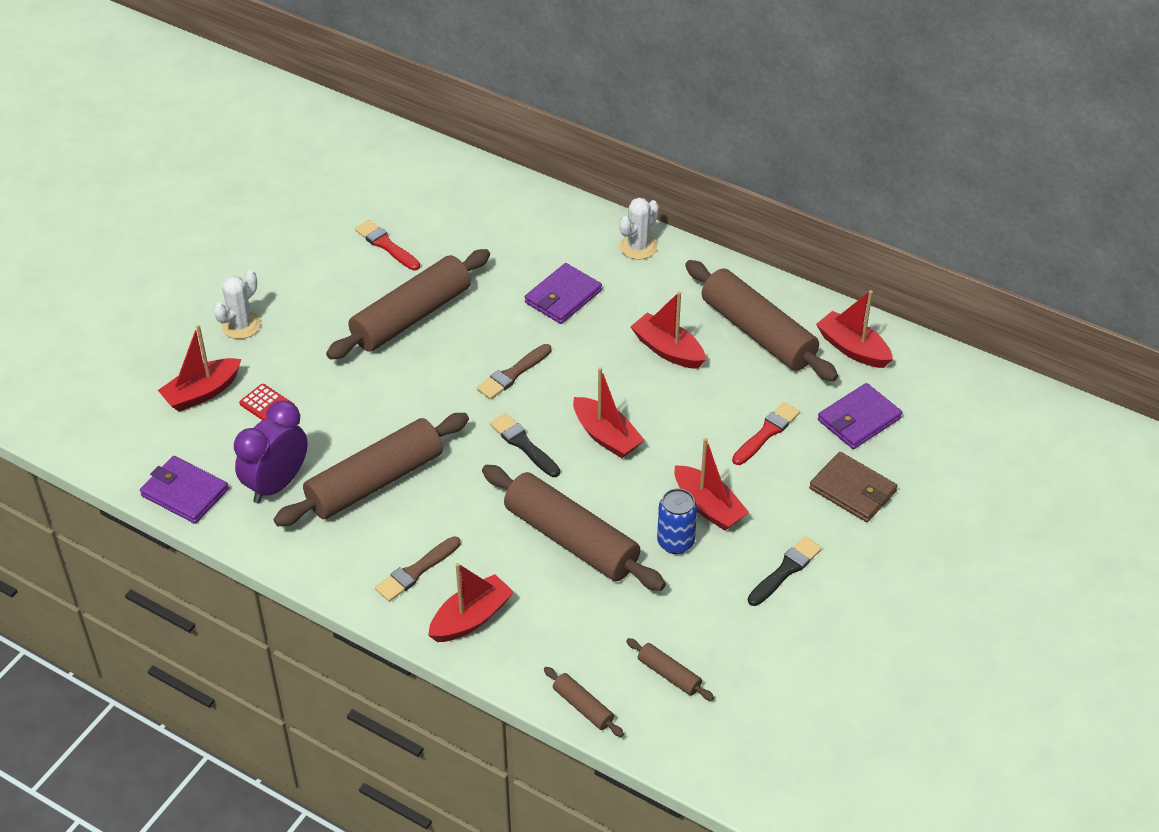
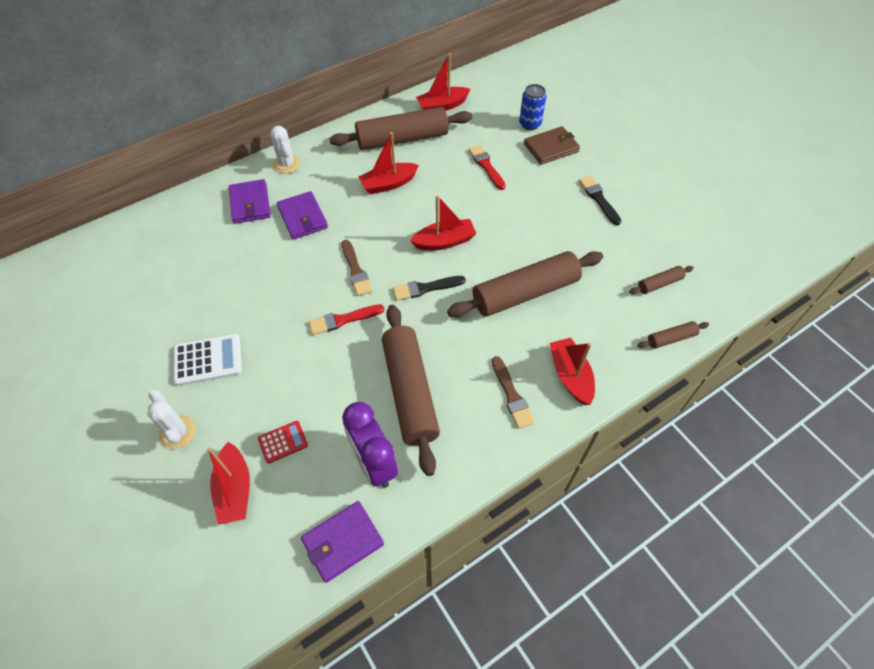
camera: 65 degrees left, 10 degrees up
brown rolling pin [326,249,490,360] -> none
red brush [355,220,420,271] -> red brush moved to [309,304,385,335]
blue can [657,488,697,554] -> blue can moved to [519,84,546,130]
red boat [674,438,749,531] -> none
purple wallet [818,383,902,449] -> purple wallet moved to [229,179,271,224]
none -> white calculator [173,334,242,386]

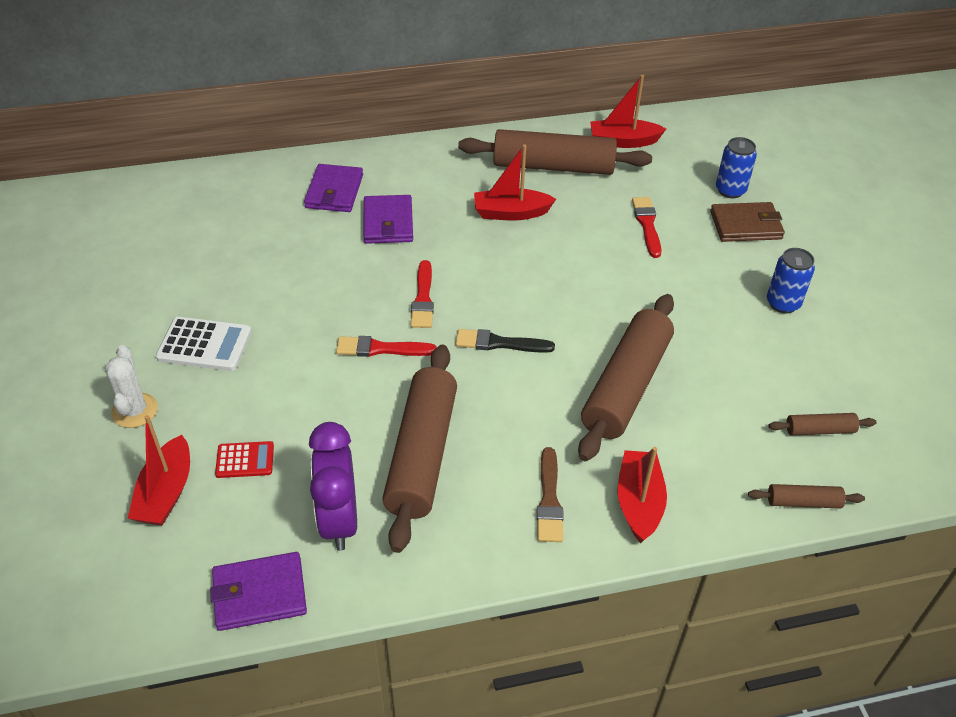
camera: 20 degrees right, 10 degrees down
white cactus [271,126,301,174] -> none
brown brush [342,240,373,296] -> red brush [411,260,434,328]
red boat [410,195,477,250] -> none
brown rolling pin [447,251,603,317] -> brown rolling pin turned 60 degrees counterclockwise [578,294,674,461]
black brush [579,176,621,225] -> blue can [767,248,815,313]

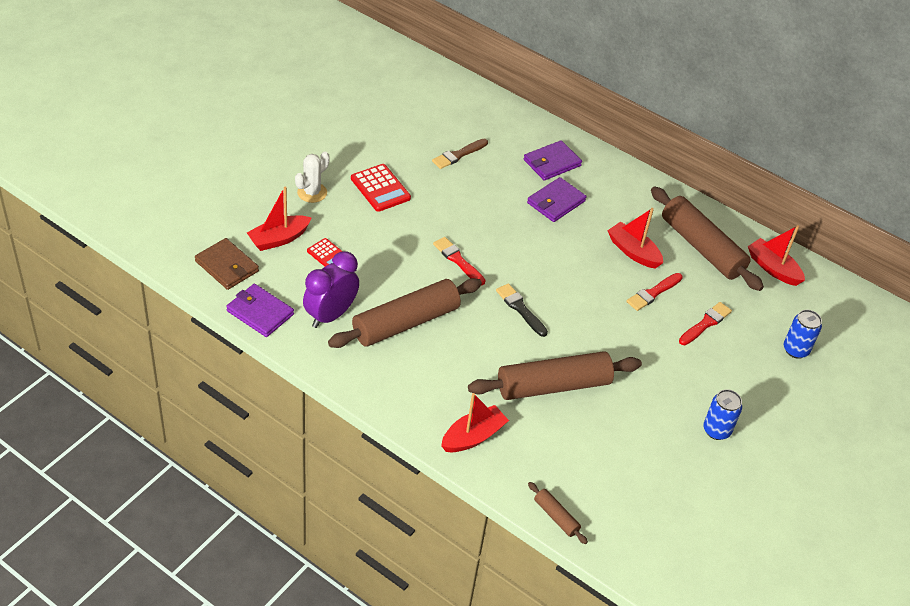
camera: 45 degrees right, 0 degrees up
white calculator [156,317,252,371] -> red calculator [351,164,411,212]
red brush [411,260,434,328] -> red brush moved to [627,273,683,311]
brown brush [537,447,564,542] -> brown brush moved to [432,139,488,169]
brown wallet [710,202,785,242] -> brown wallet moved to [195,238,259,290]
brown rolling pin [768,413,877,435] -> none

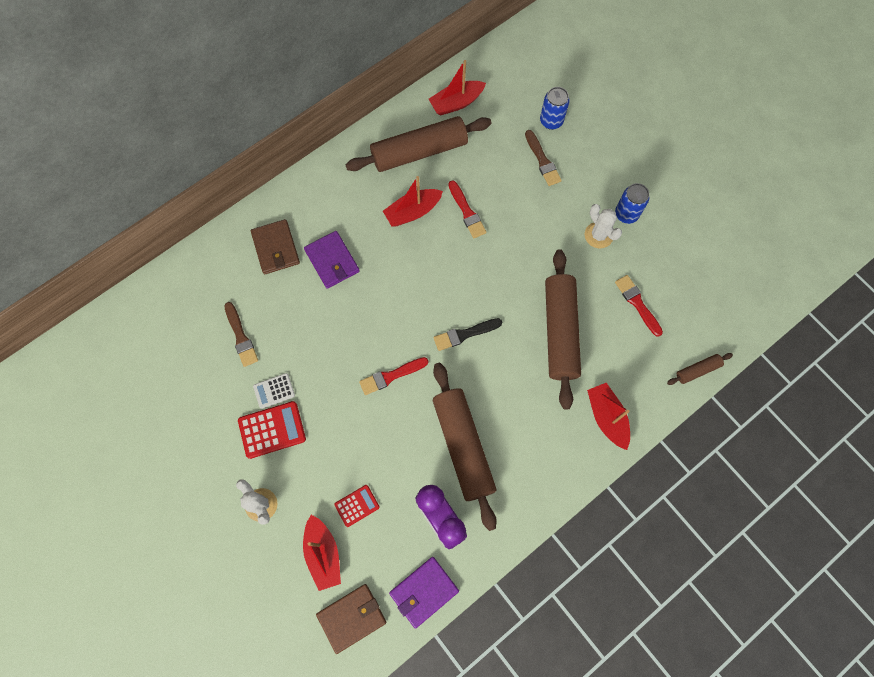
camera: 70 degrees left, 25 degrees up
purple wallet [524,140,582,181] -> brown wallet [251,219,300,274]
red brush [679,302,732,345] -> red brush moved to [615,275,663,337]
none -> white calculator [253,373,295,409]
none -> brown brush [525,130,562,186]
none -> white cactus [585,204,622,248]

